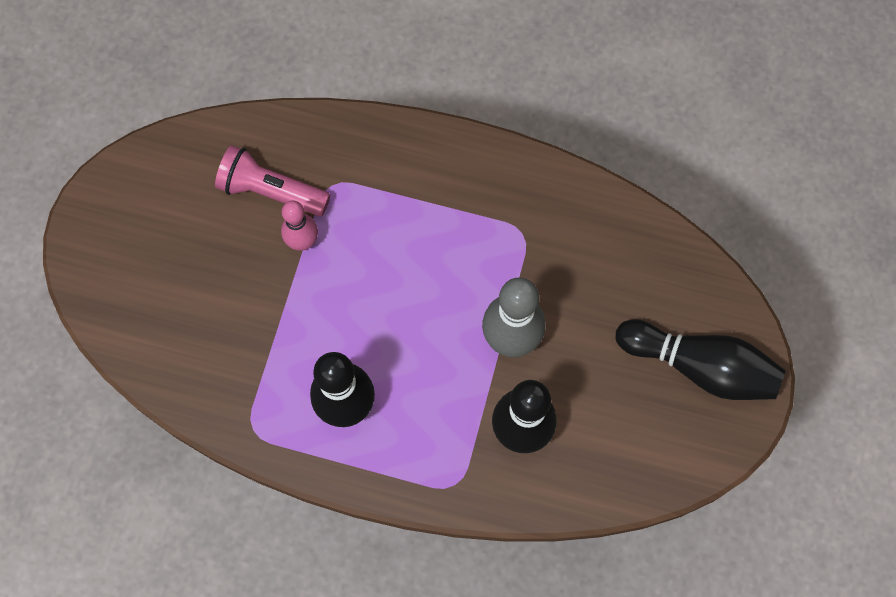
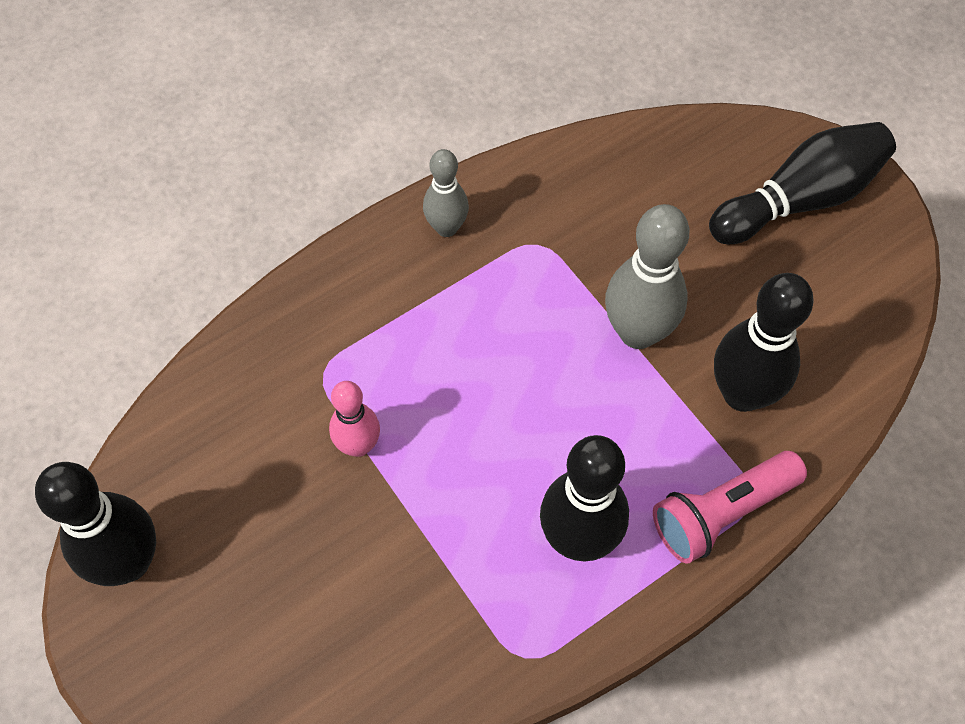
camera: 50 degrees left, 10 degrees down
pink flashlight [215,145,330,216] -> pink flashlight moved to [653,451,807,564]
none -> black bowling pin [35,462,156,586]
none -> grey bowling pin [423,149,469,237]

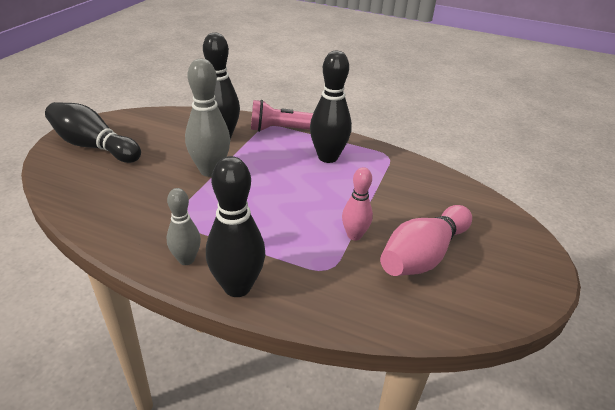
camera: 125 degrees left, 25 degrees down
black bowling pin [35,462,156,586] -> black bowling pin moved to [206,156,265,297]
pink flashlight [653,451,807,564] -> pink flashlight turned 150 degrees clockwise [251,100,313,132]
none -> pink bowling pin [380,205,472,276]

